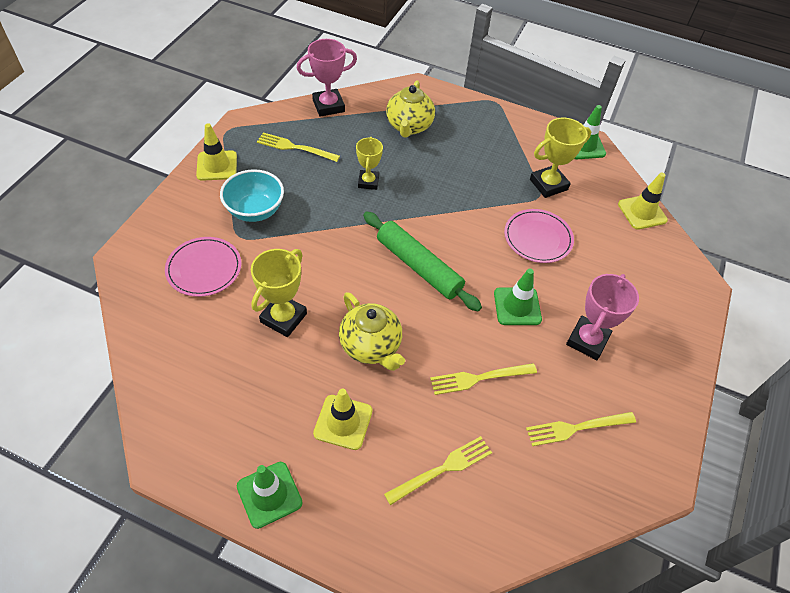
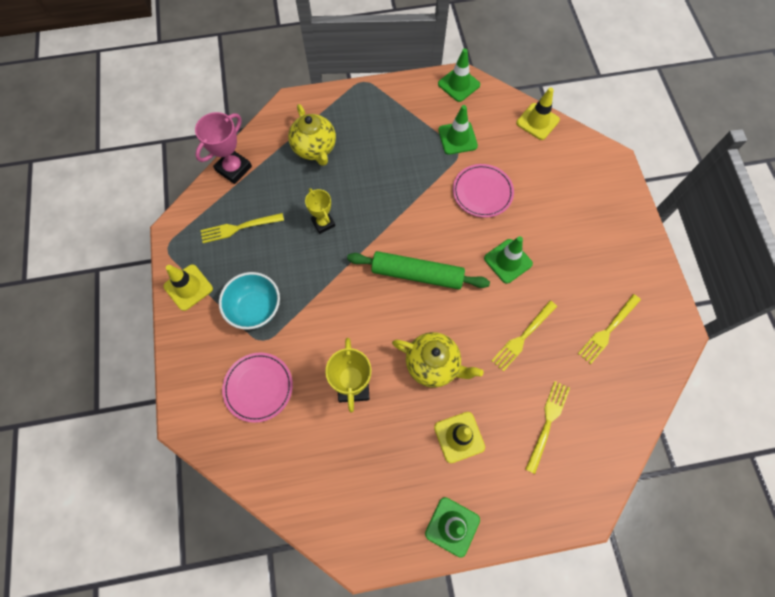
camera: 30 degrees left, 15 degrees up
yellow trophy [530,118,591,198] -> green traffic cone [438,105,478,155]
pink trophy [566,274,639,360] -> none

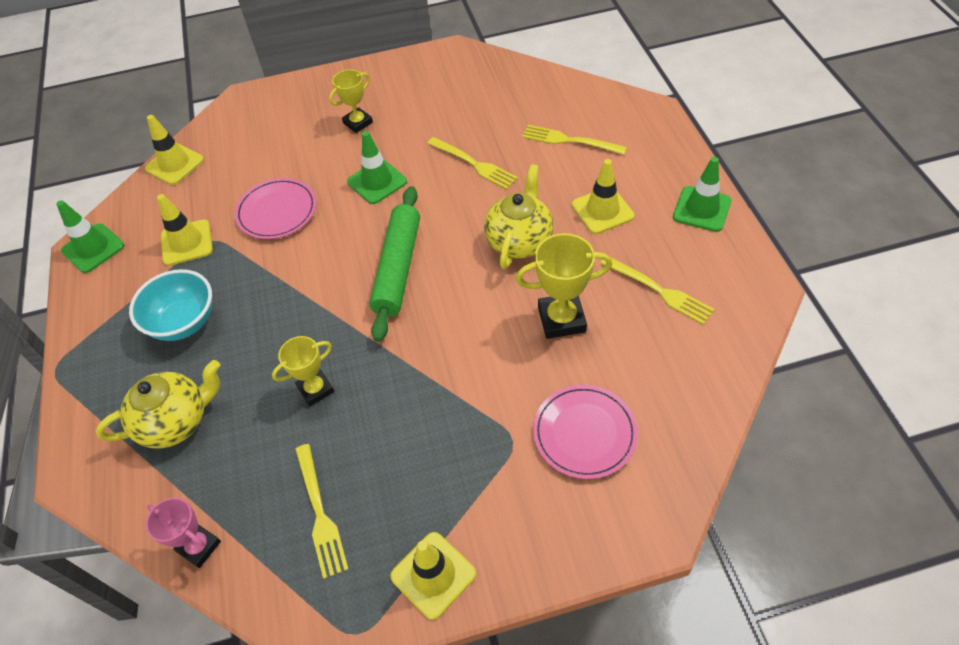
camera: 90 degrees left, 15 degrees down
pink trophy [195,112,252,184] -> pink trophy [146,498,221,568], size x0.67
turquoise bowl [219,272,280,330] -> turquoise bowl moved to [129,269,212,341]
green traffic cone [438,105,478,155] -> yellow traffic cone [157,194,213,266]
yellow fork [578,294,641,364] -> yellow fork moved to [600,258,715,325]
none -> yellow trophy [329,69,373,133]

